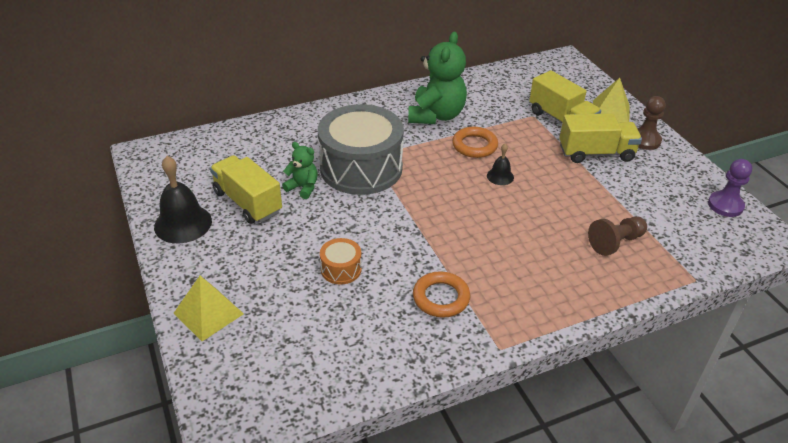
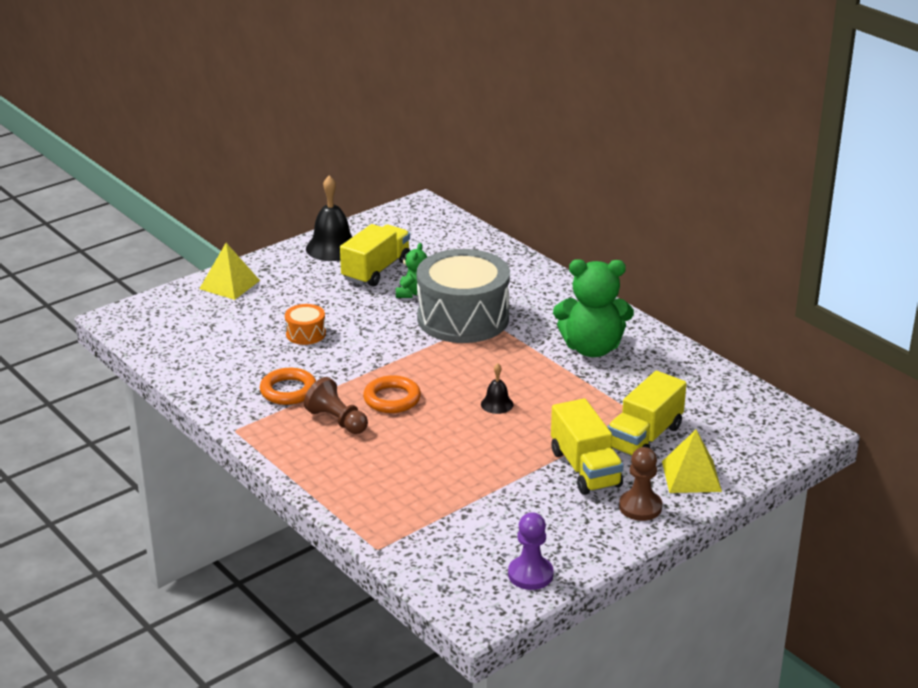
camera: 75 degrees right, 10 degrees down
orange ring [452,127,498,158] -> orange ring moved to [363,375,421,413]
brown pawn [588,216,647,256] -> brown pawn moved to [304,377,368,434]

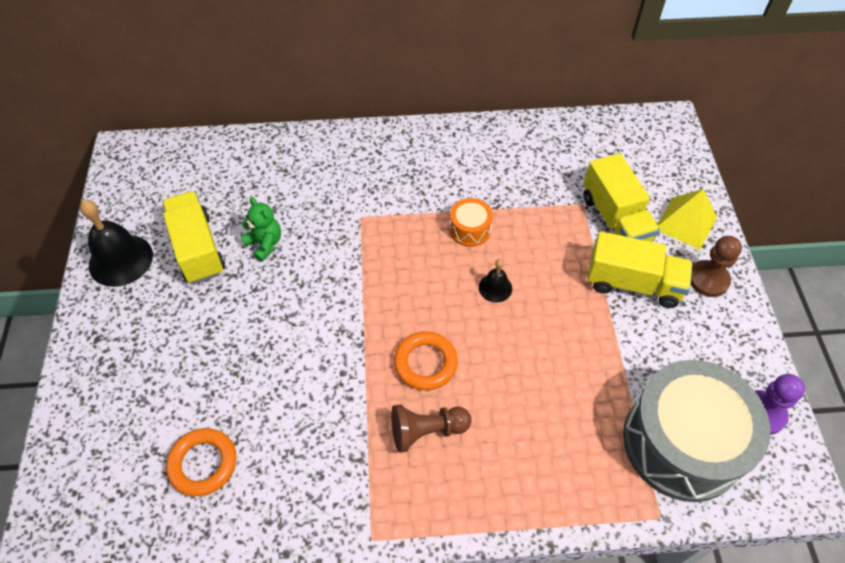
camera: 55 degrees left, 25 degrees up
yellow pyramid [199,243,260,300] -> none
orange ring [260,368,316,405] -> orange ring moved to [166,428,236,496]
orange drum [285,304,326,345] -> orange drum moved to [449,198,493,247]
grey drum [417,249,510,343] -> grey drum moved to [623,360,770,502]
green teddy bear [553,259,634,357] -> none

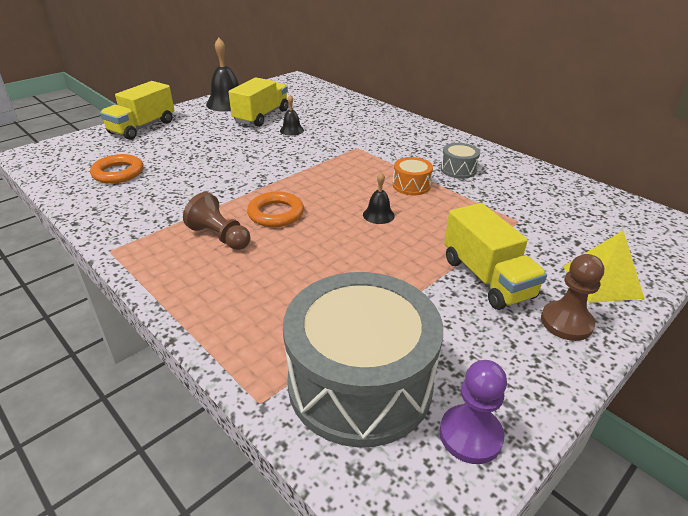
camera: 50 degrees right, 20 degrees down
green teddy bear [241,197,281,262] -> black bell [280,95,304,136]
yellow truck [583,153,660,242] -> yellow truck moved to [100,81,174,140]
none -> grey drum [440,143,480,179]

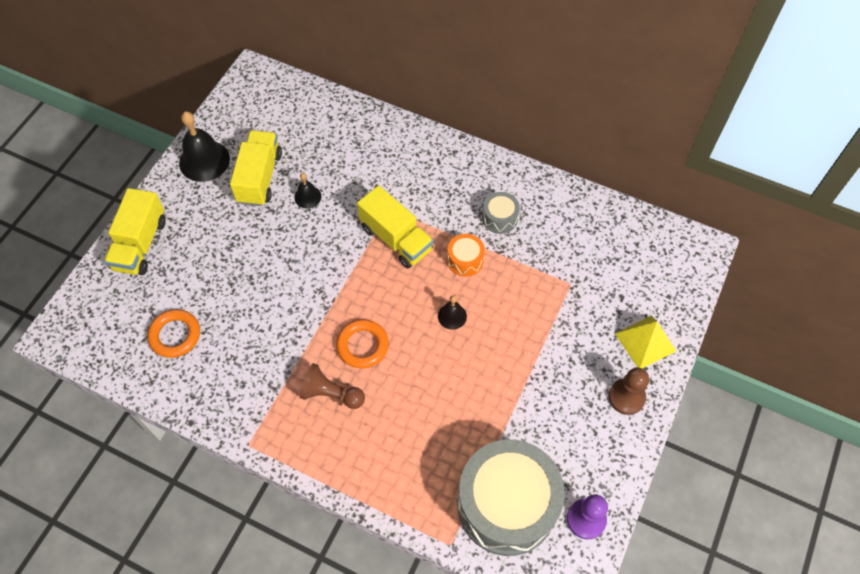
camera: 20 degrees left, 25 degrees up
yellow truck [444,203,547,310] -> yellow truck moved to [357,185,434,269]

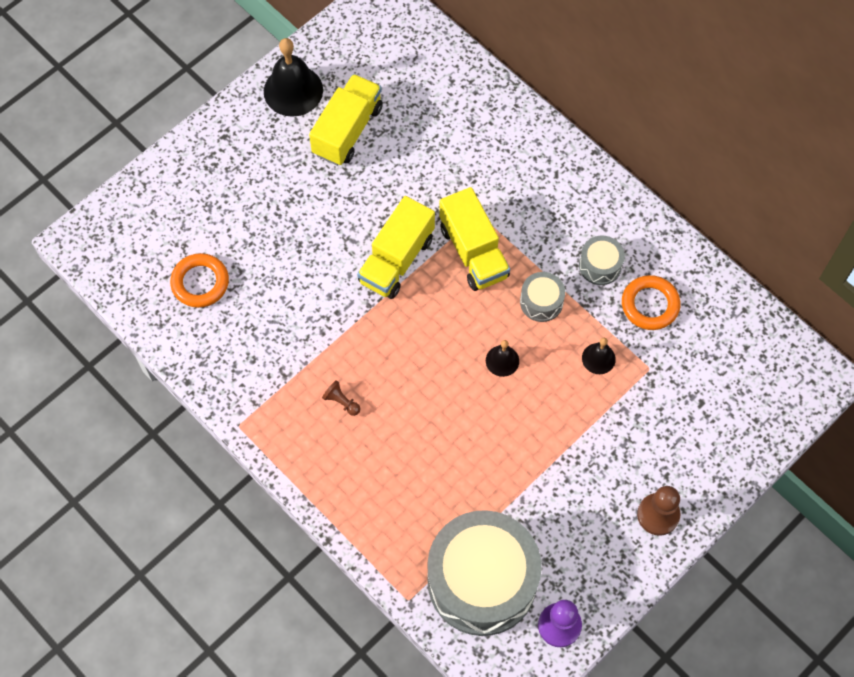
camera: 20 degrees right, 5 degrees up
yellow truck [104,188,166,275] -> yellow truck moved to [357,196,435,299]
black bell [294,173,321,208] -> black bell moved to [582,338,616,374]
brown pawn [299,363,365,409] -> brown pawn [322,380,360,416], size x0.56
orange ring [336,319,389,369] -> orange ring moved to [622,275,681,330]
orange drum [447,234,485,277] -> grey drum [520,272,565,322]
yellow pyramid [615,316,676,368] -> none

